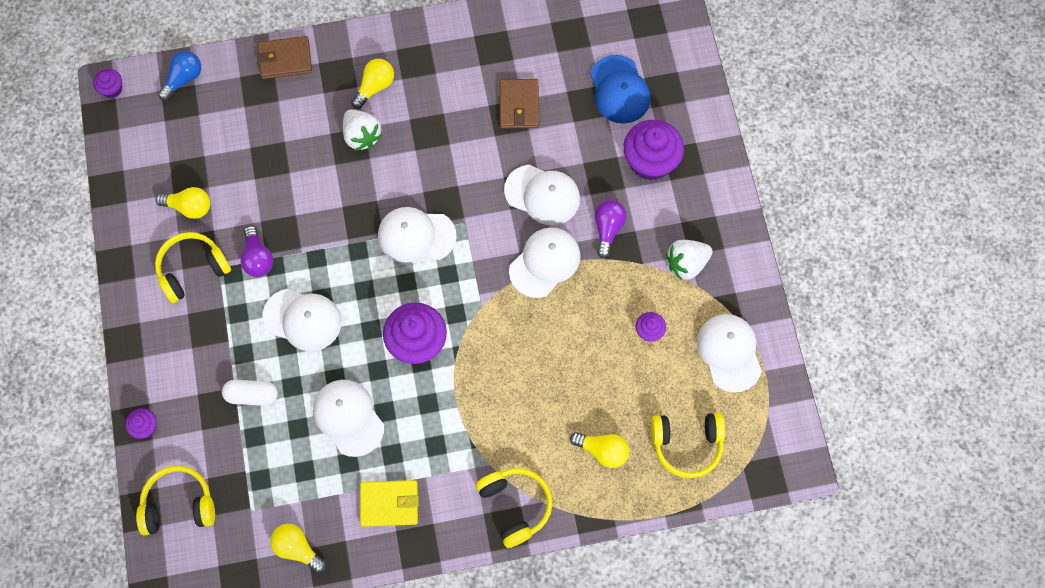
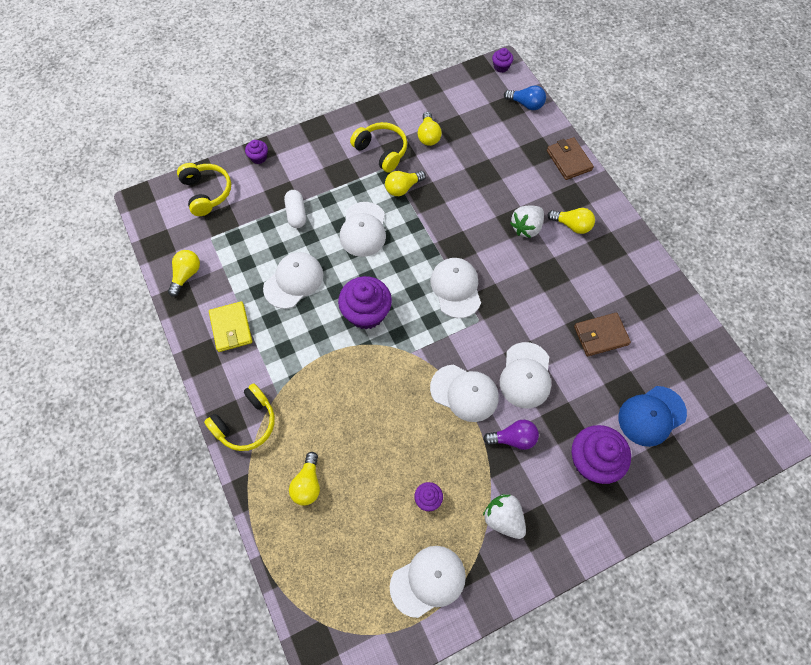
camera: 75 degrees right, 5 degrees down
purple light bulb [241,226,273,277] -> yellow light bulb [385,171,426,196]
yellow headphones [651,413,725,478] -> none

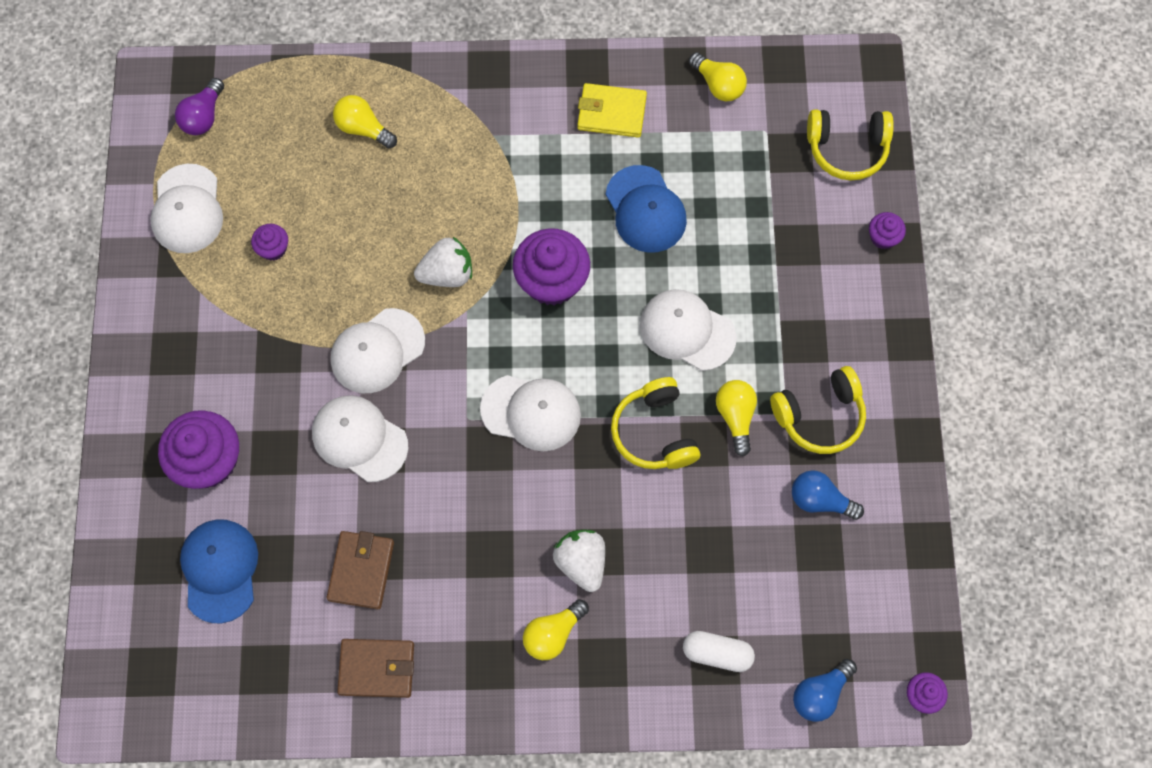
camera: 115 degrees right, 5 degrees up
yellow headphones [204,383,275,451] -> yellow headphones moved to [611,377,700,469]
white cap [263,252,324,309] -> blue cap [605,165,687,253]
white capsule [284,190,306,228] -> white capsule moved to [683,631,755,672]
yellow light bulb [418,112,442,146] -> blue light bulb [792,470,864,520]
purple light bulb [483,420,539,450] -> purple light bulb moved to [175,78,224,135]
white strawberry [483,494,526,539] -> white strawberry moved to [414,237,472,287]
brown wallet [547,137,594,180] -> brown wallet moved to [337,639,414,698]

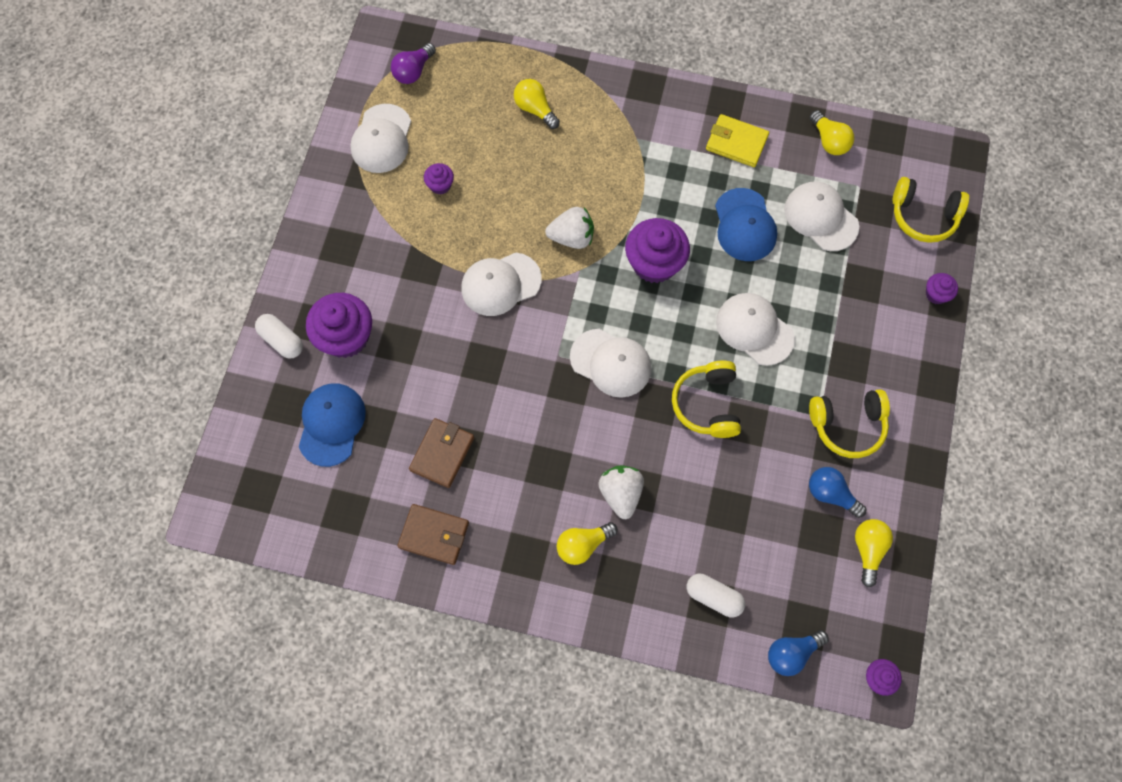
camera: 15 degrees right, 0 degrees up
white cap [312,395,408,482] -> white cap moved to [784,181,859,251]
yellow light bulb [716,380,757,457] -> yellow light bulb moved to [855,519,893,587]
none -> white capsule [255,314,303,359]

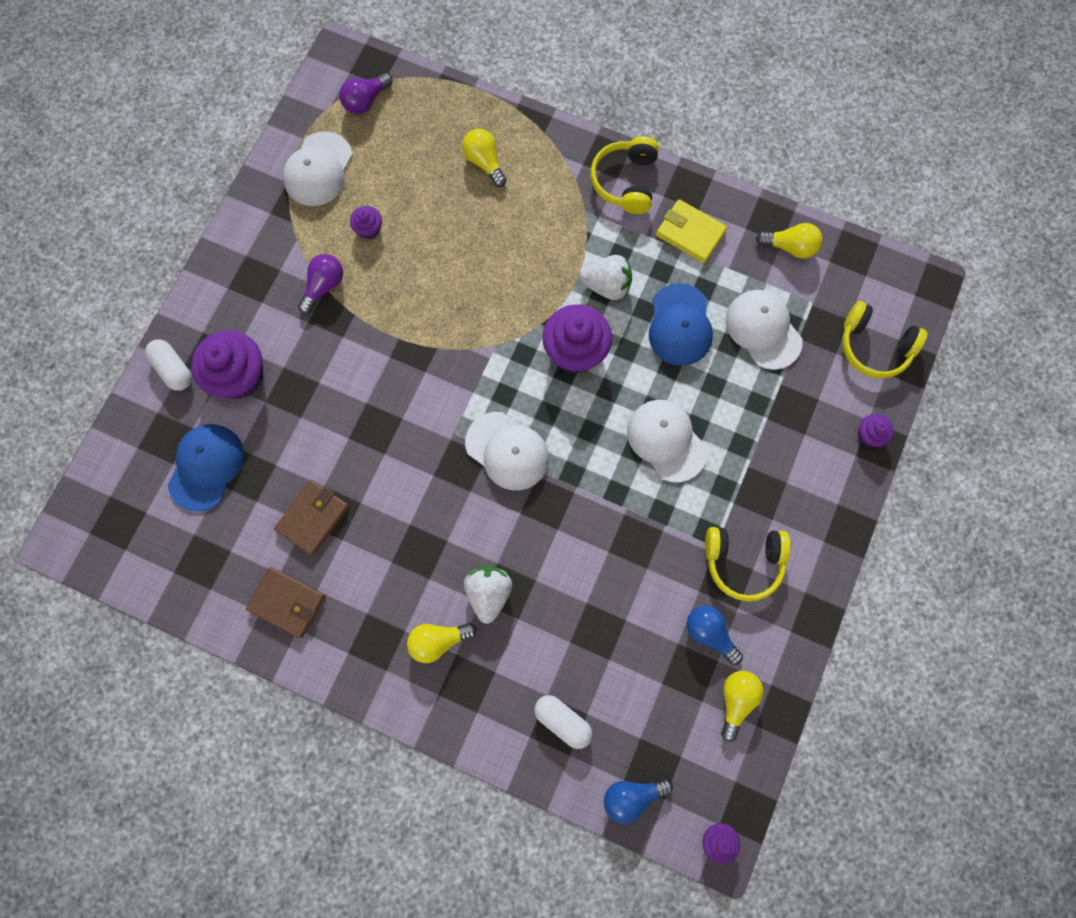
camera: 10 degrees right, 5 degrees up
white cap [461,252,542,316] -> none
white strawberry [545,207,594,249] -> white strawberry moved to [580,255,632,300]
yellow headphones [672,360,741,438] -> yellow headphones moved to [591,136,659,214]
yellow light bulb [809,110,854,155] -> yellow light bulb turned 60 degrees counterclockwise [756,223,822,259]
none -> purple light bulb [298,254,343,314]

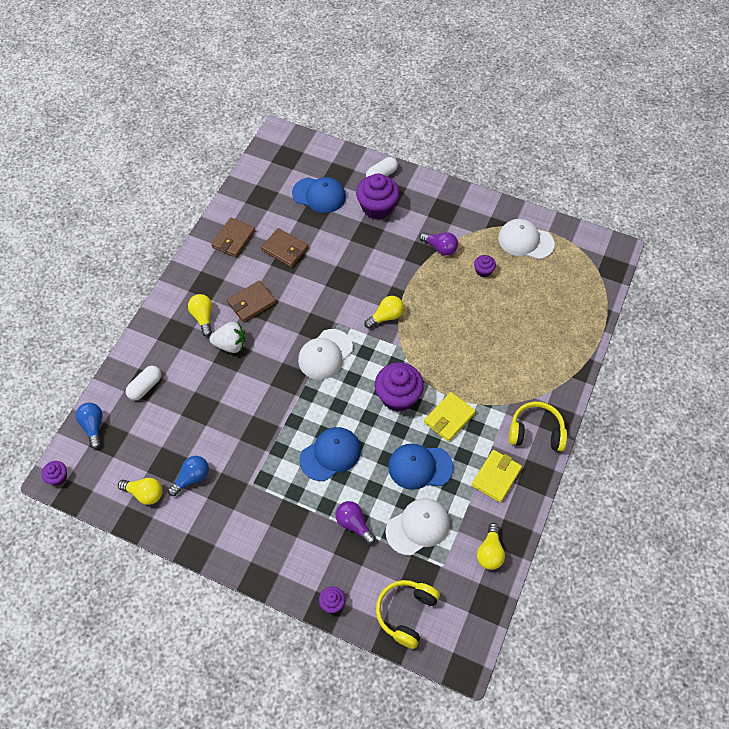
camera: 90 degrees right, 15 degrees down
purple light bulb [339,73,392,114] -> purple light bulb moved to [335,501,376,544]
yellow light bulb [462,129,507,187] -> yellow light bulb moved to [364,296,404,329]
white strawberry [580,255,632,300] -> yellow wallet [424,392,476,442]
white cap [627,400,707,483] -> blue cap [300,427,361,481]
yellow headphones [705,527,791,601] -> none
none -> brown wallet [227,280,276,323]

